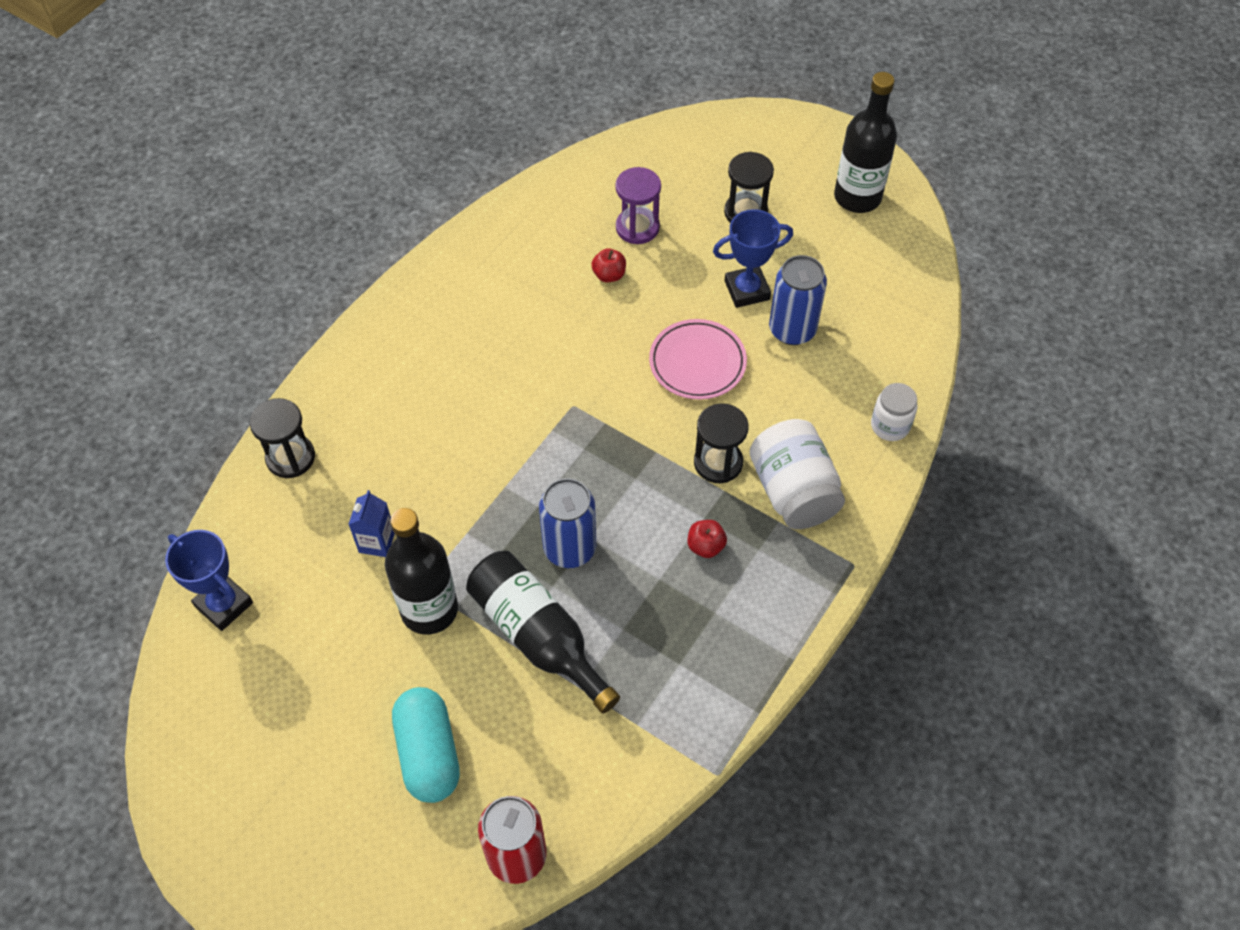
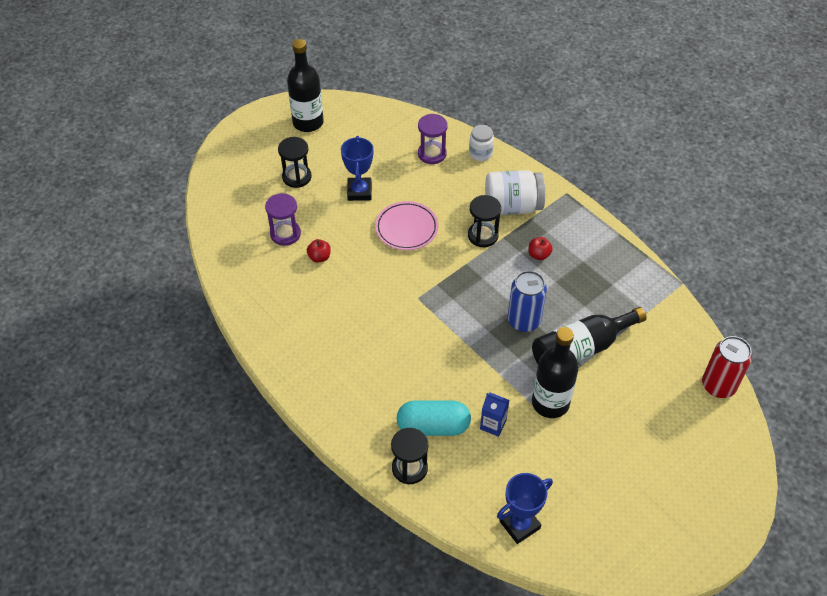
camera: 75 degrees left, 5 degrees down
turquoise capsule [392,687,460,803] -> turquoise capsule moved to [396,401,471,436]
blue can [769,255,827,345] -> none
none -> purple hourglass [418,114,448,164]

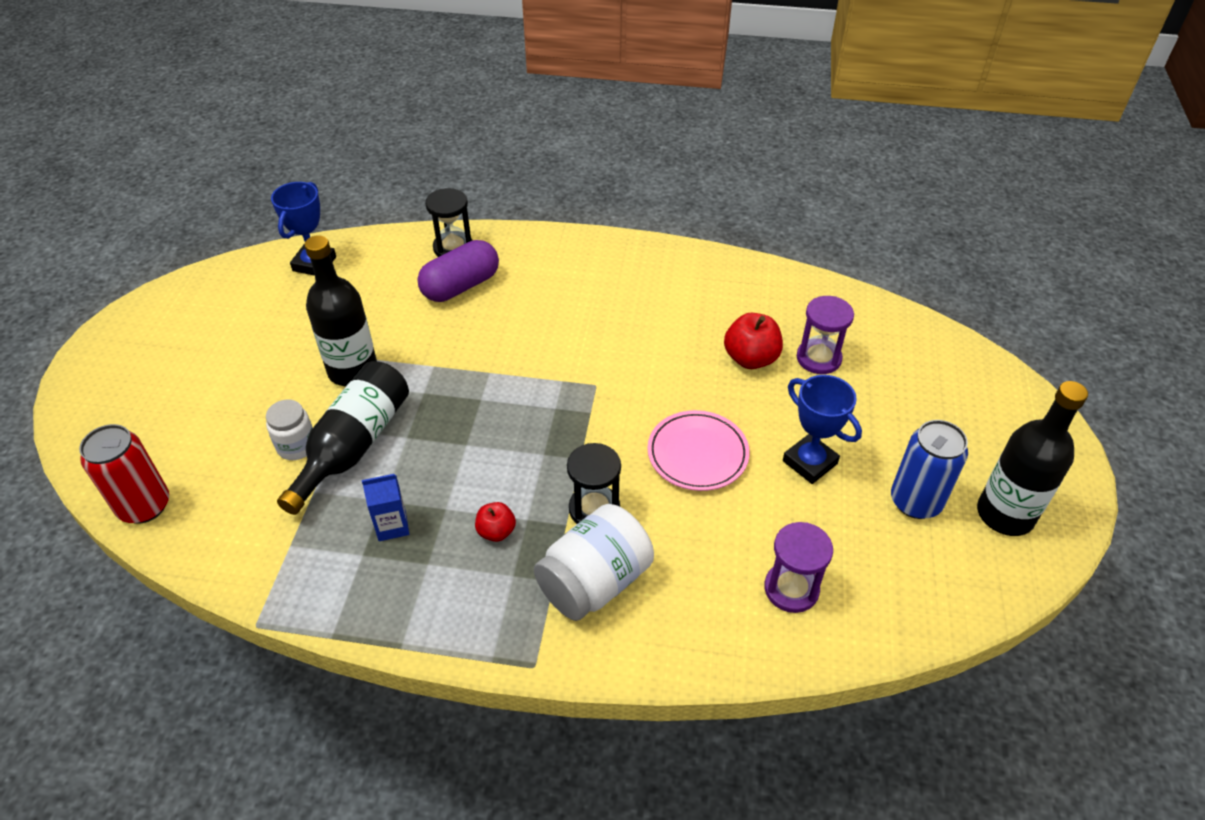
camera: 140 degrees right, 5 degrees down
black hourglass [278,137,312,188] -> none
red apple [307,239,331,263] -> red apple [724,313,783,369], size x1.66
turquoise capsule [396,401,471,436] -> purple capsule [417,240,499,302]
white jar [469,125,494,161] -> white jar moved to [266,400,313,460]
blue carton [480,393,509,437] -> blue carton moved to [362,474,409,541]
blue can [508,271,547,332] -> blue can moved to [891,420,968,519]

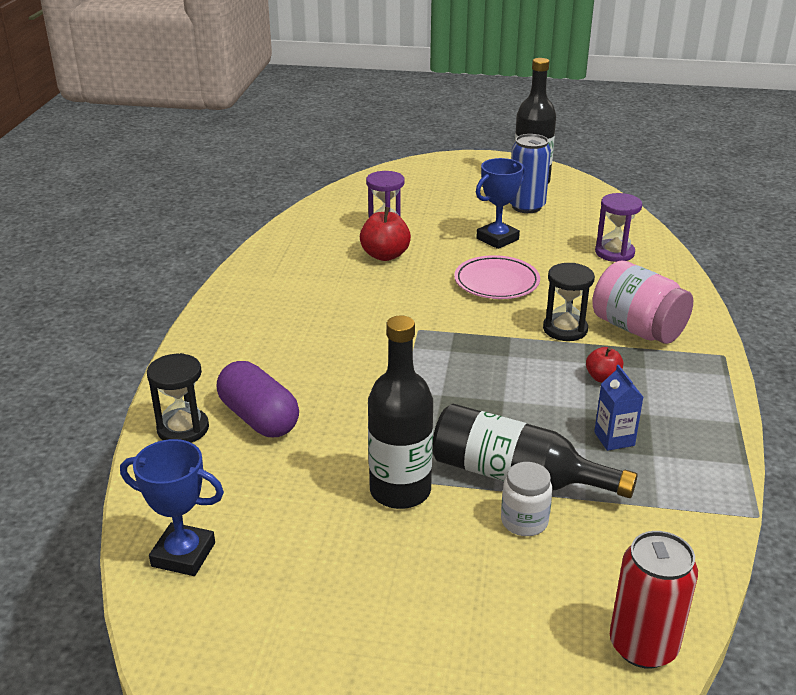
camera: 90 degrees left, 15 degrees down
white jar [534,504,654,621] -> pink jar [592,261,693,344]

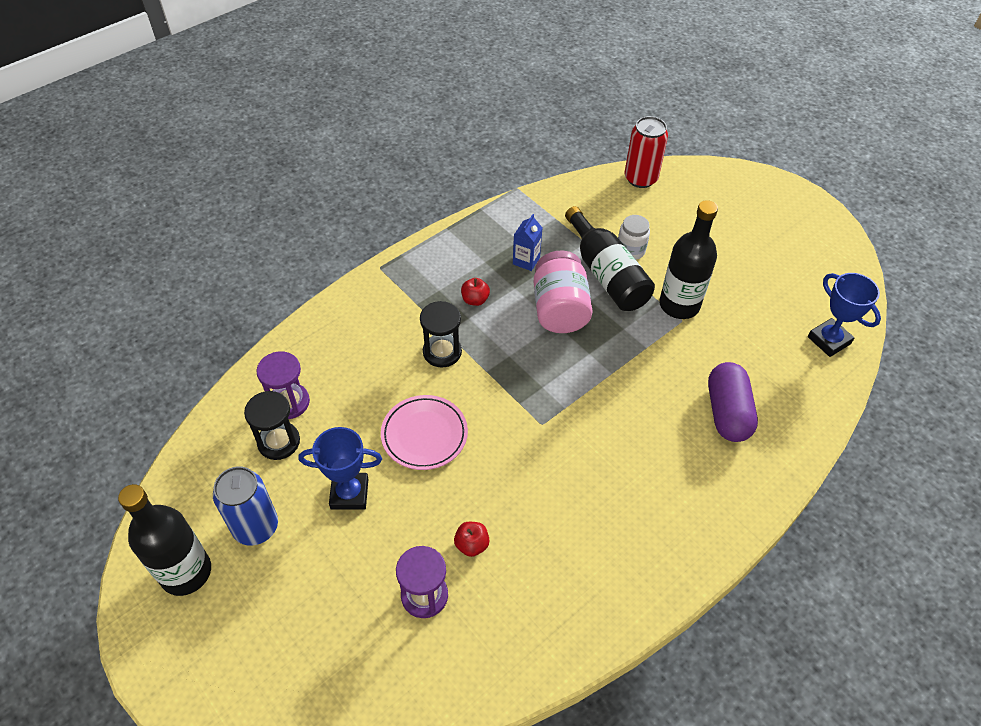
camera: 140 degrees left, 20 degrees up
black hourglass [147,353,209,443] -> black hourglass moved to [244,391,300,460]
red apple [360,207,411,261] -> red apple [454,522,489,557], size x0.60
pink jar [592,261,693,344] -> pink jar moved to [534,251,593,333]

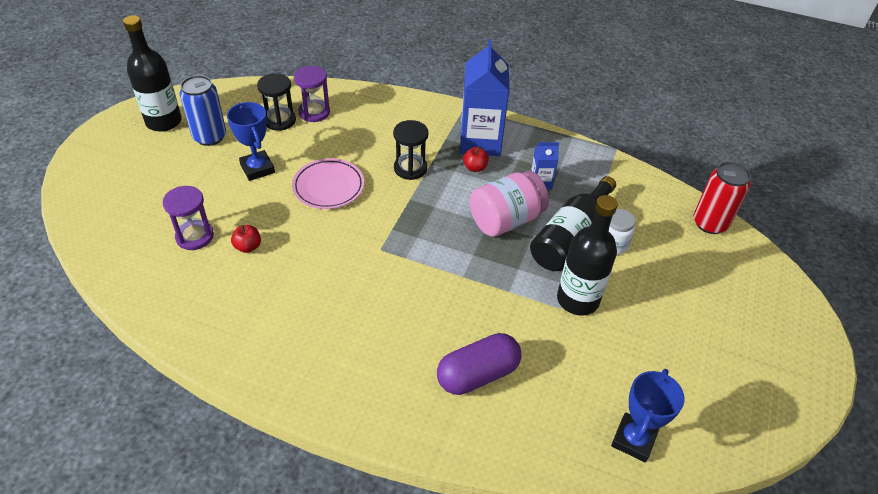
camera: 60 degrees right, 5 degrees down
none -> blue carton [460,39,509,156]

